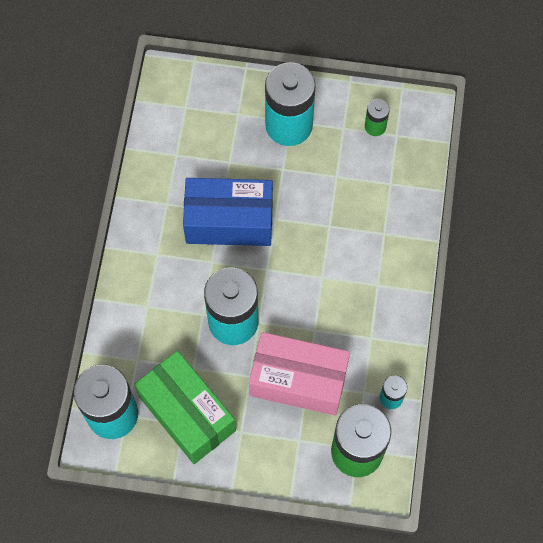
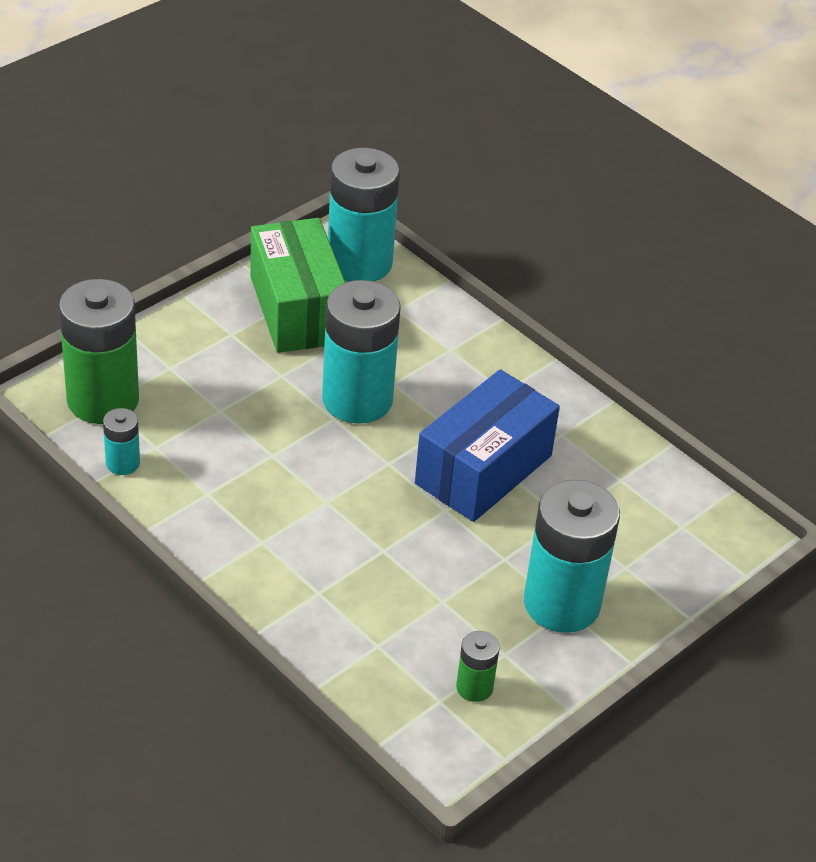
camera: 125 degrees right, 25 degrees down
green box [134,351,236,464] -> green box turned 75 degrees clockwise [250,218,345,353]
pink box [249,332,350,415] -> none

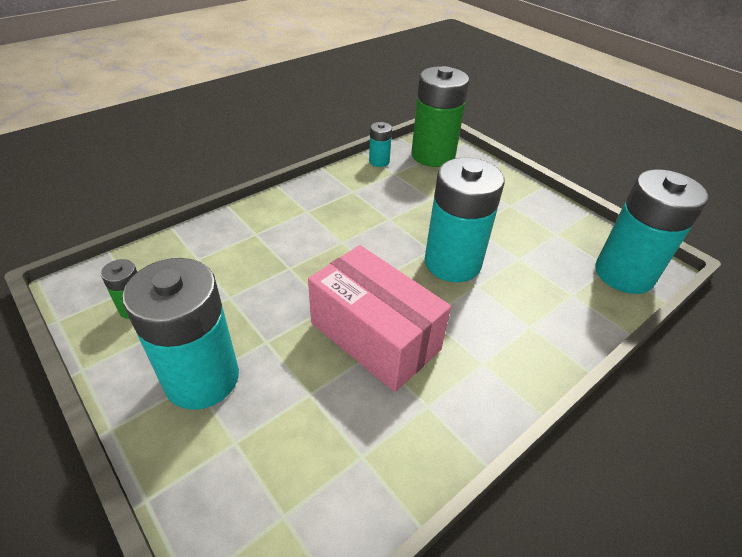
camera: 95 degrees right, 0 degrees up
green box [250,218,345,353] -> none
blue box [415,369,560,522] -> pink box [308,245,451,392]

